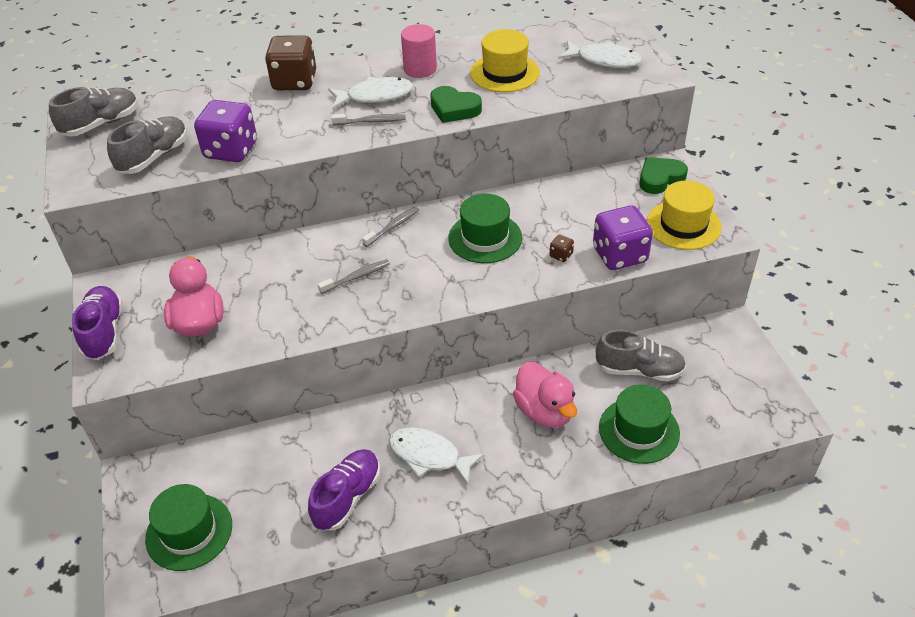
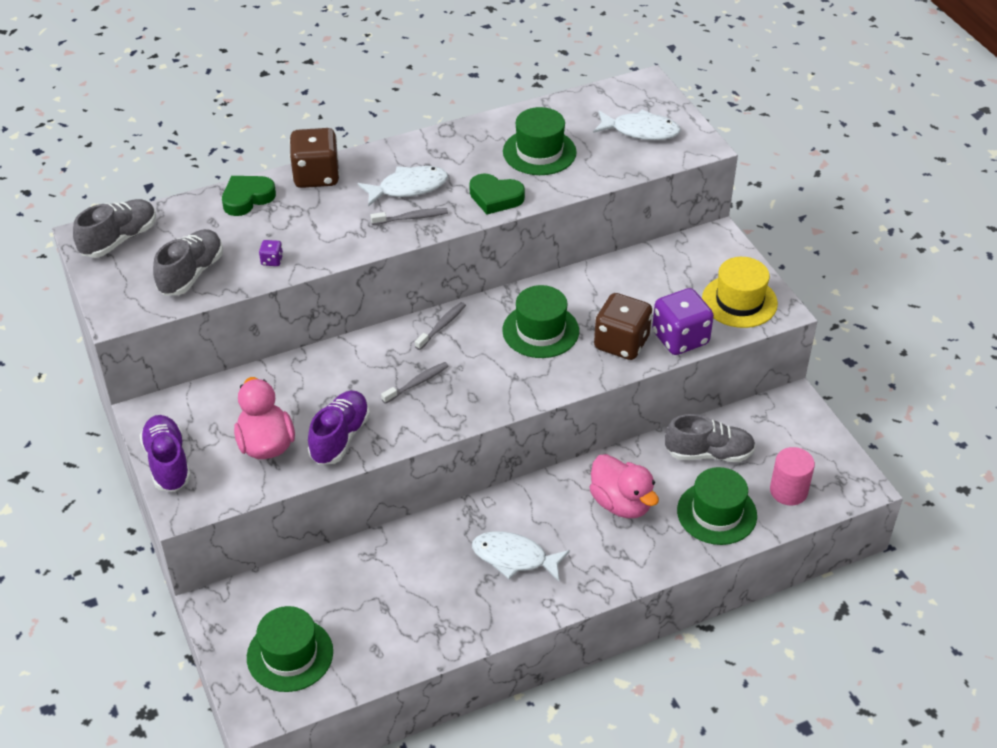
camera: 10 degrees left, 0 degrees up
purple dice [194,100,257,162] -> purple dice [259,240,283,266], size x0.42
purple shoe [308,449,380,530] -> purple shoe moved to [308,391,370,465]
pink cylinder [401,24,437,78] -> pink cylinder moved to [770,447,815,506]
yellow hat [470,29,540,92] -> green hat [503,107,577,175]
brown dice [550,235,574,262] -> brown dice [594,293,652,360], size x2.39
green heart [639,157,688,194] -> green heart moved to [222,176,276,216]

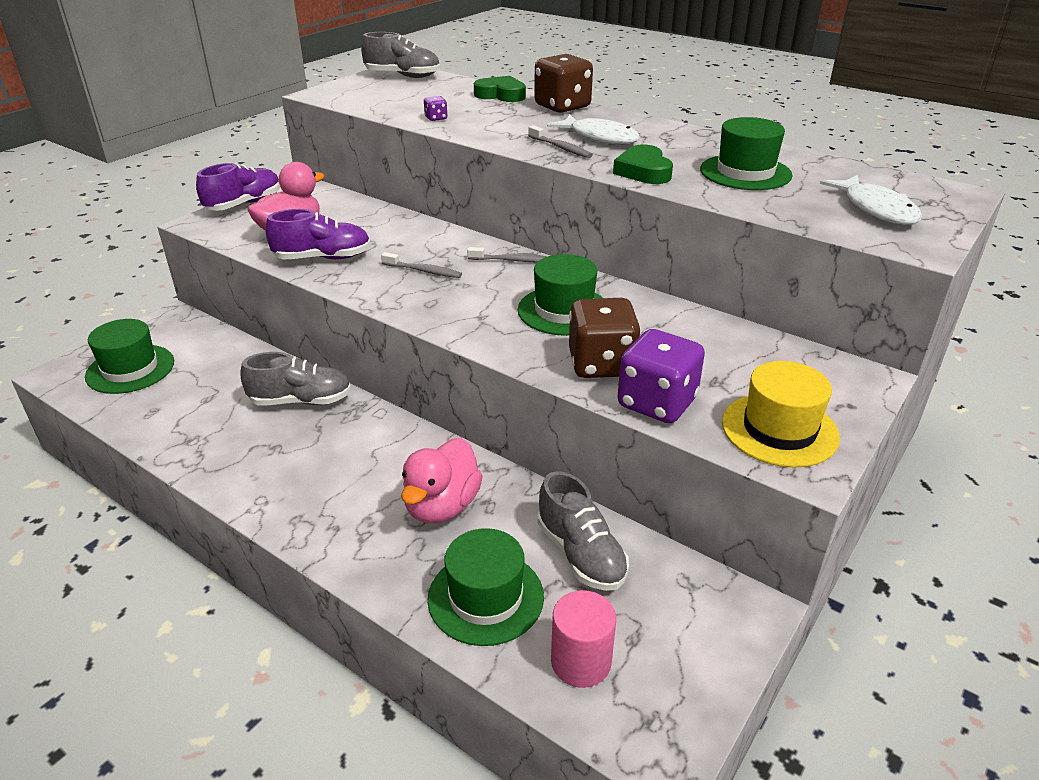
camera: 60 degrees right, 10 degrees down
grey shoe [153,229,223,295] -> grey shoe moved to [240,352,351,406]
white fish [472,531,570,581] -> none

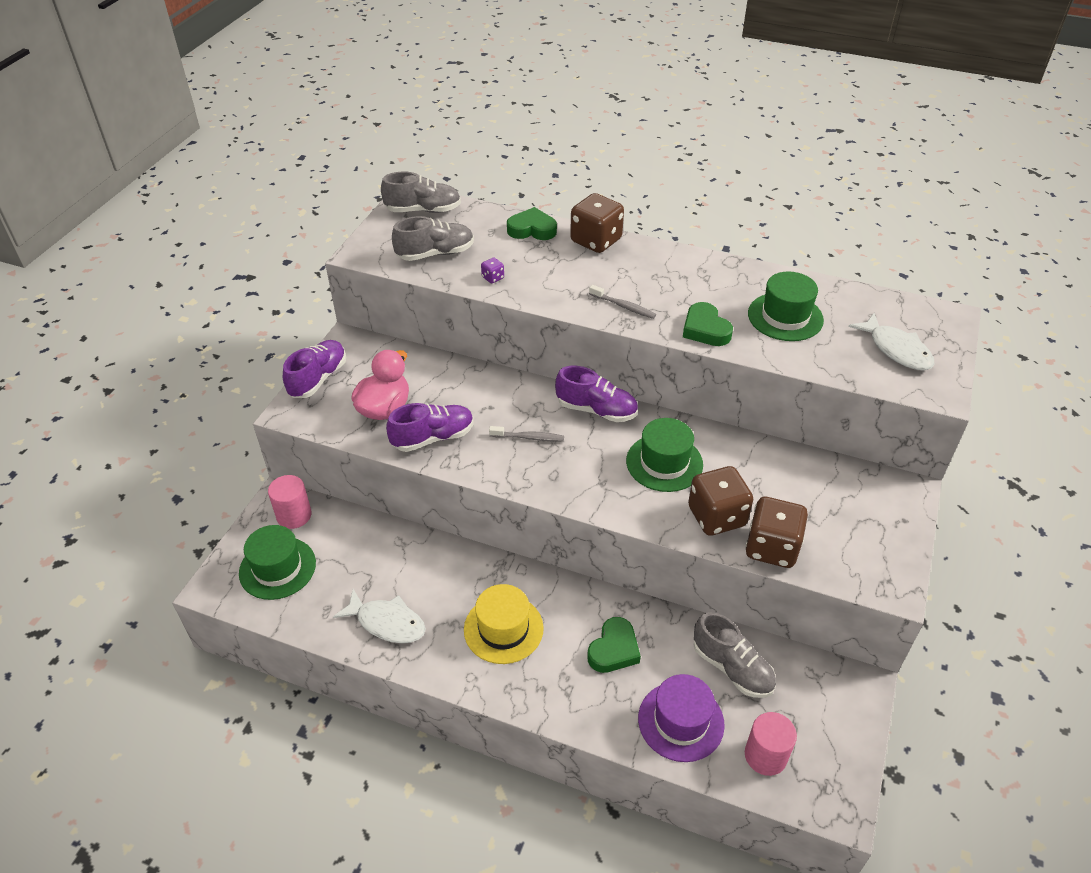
camera: 15 degrees left, 10 degrees up
grey shoe [240,352,351,406] -> grey shoe moved to [392,216,474,261]
pink duck [401,438,483,524] -> green heart [587,617,641,673]
green hat [428,528,544,646] -> purple hat [638,674,725,762]
grey toothbrush [467,247,548,262] -> purple shoe [555,366,638,422]
white fish [547,115,640,144] -> white fish moved to [333,589,426,643]
purple dice [617,329,705,423] -> brown dice [745,497,808,568]
yellow hat [722,361,840,467] -> yellow hat moved to [464,584,544,664]
none -> pink cylinder [268,475,312,529]

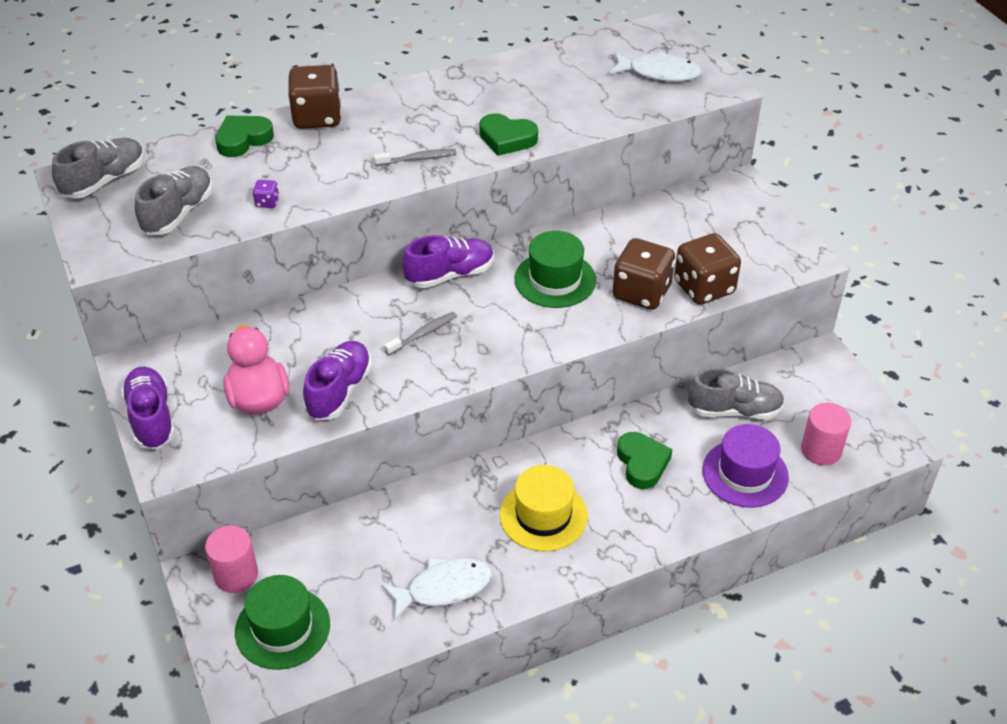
camera: 45 degrees left, 0 degrees up
green hat [748,271,824,341] -> none

